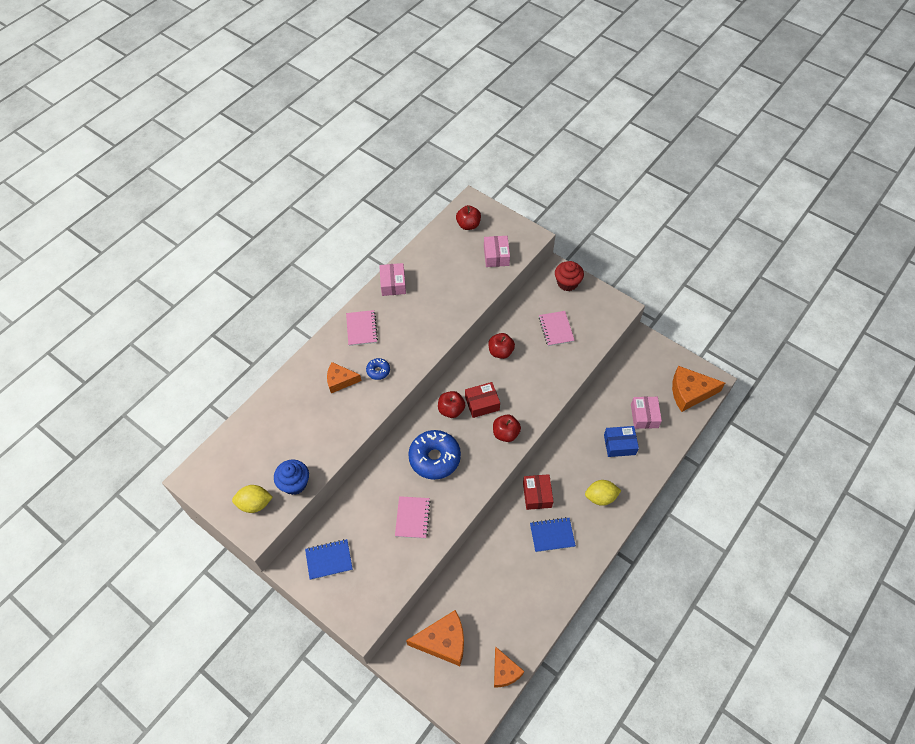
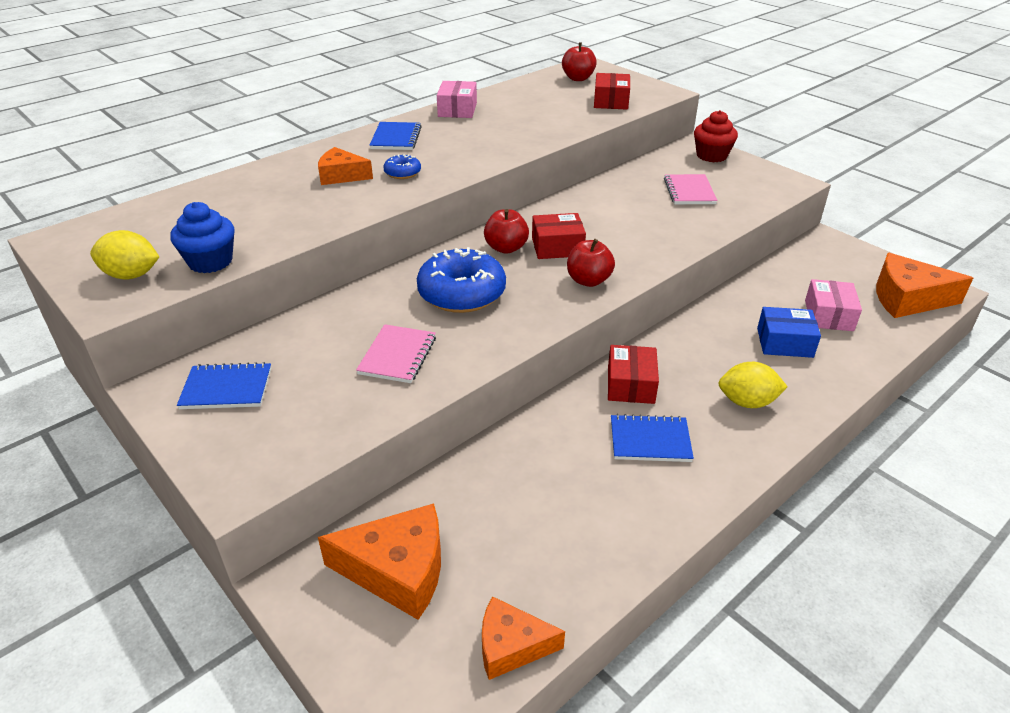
camera: 10 degrees right, 20 degrees down
pink notebook [346,310,378,346] -> blue notebook [369,122,422,150]
pink box [484,236,510,267] -> red box [594,73,630,110]
red apple [488,333,515,359] -> none
orange cheese [494,647,524,688] -> orange cheese turned 105 degrees clockwise [482,596,565,680]

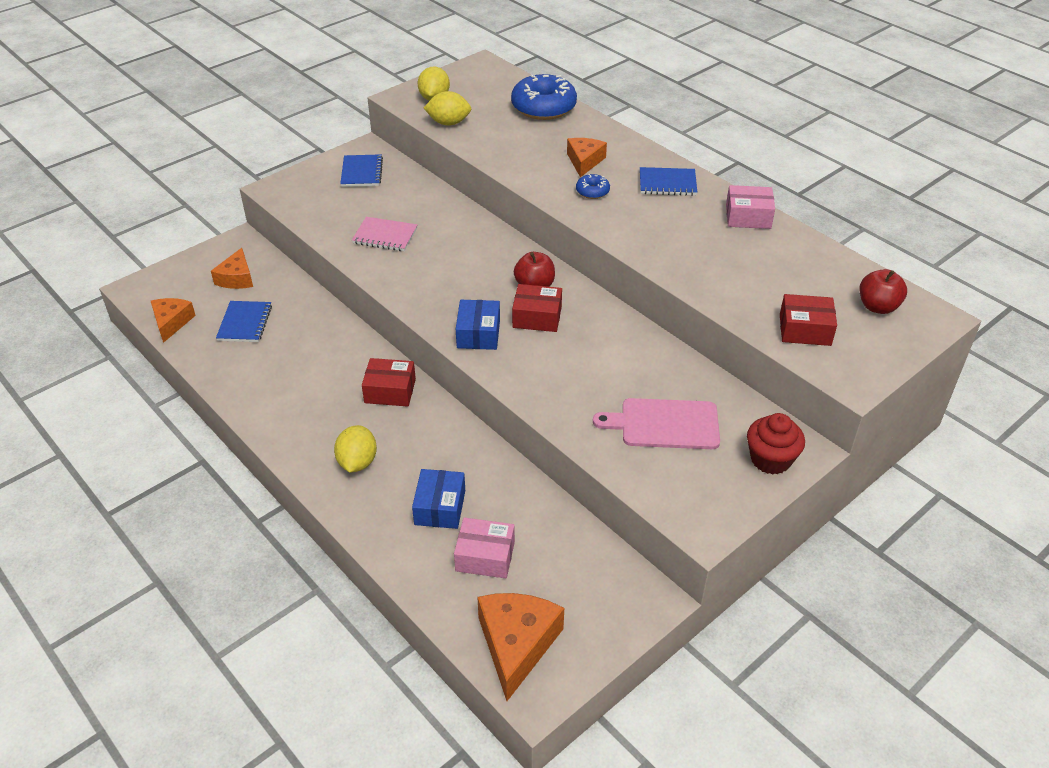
camera: 90 degrees right, 5 degrees up
blue cupcake [170,202,234,273] -> yellow lemon [424,91,471,126]
orange cheese [318,503,441,620] -> orange cheese [211,248,253,289], size x0.64
blue donut [417,247,506,313] -> blue donut moved to [511,74,577,120]
red box [532,213,586,259] -> red box turned 75 degrees counterclockwise [512,284,562,332]
red apple [567,239,615,287] -> blue box [456,300,500,350]
blue notebook [611,414,694,462] -> blue notebook moved to [216,301,272,342]
pink notebook [664,174,718,204] -> pink cutting board [593,398,720,449]

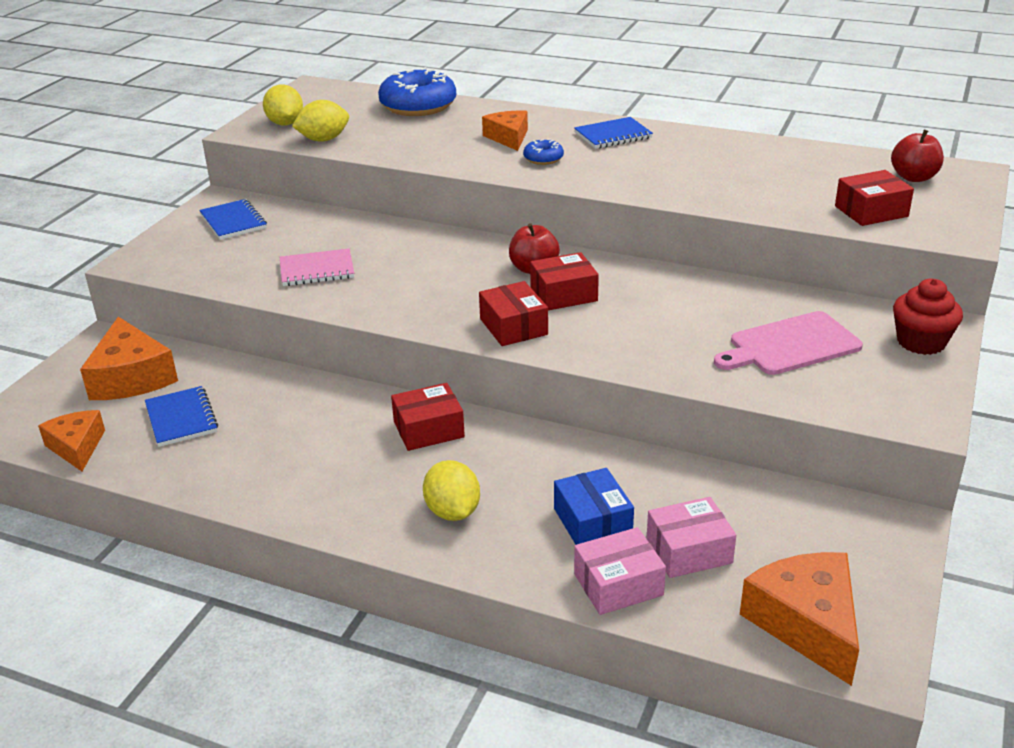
camera: 25 degrees left, 10 degrees down
orange cheese [211,248,253,289] -> orange cheese [80,317,178,400], size x1.57
blue box [456,300,500,350] -> red box [479,281,548,346]
pink box [726,185,775,229] -> pink box moved to [574,527,666,615]

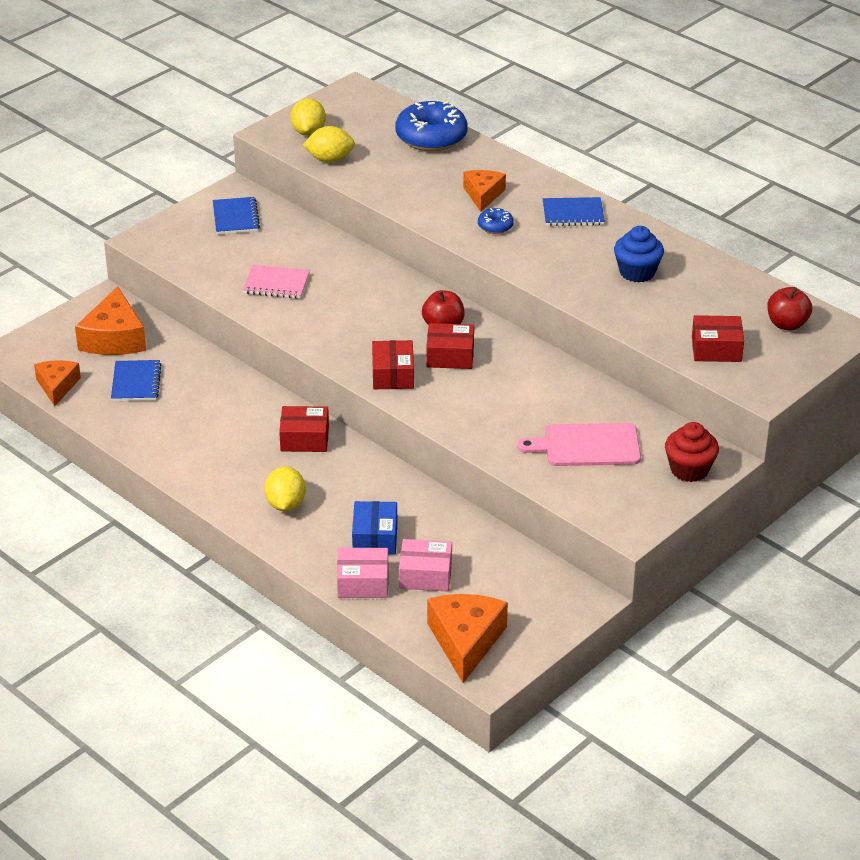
camera: 20 degrees right, 5 degrees up
none -> blue cupcake [614,226,664,283]

